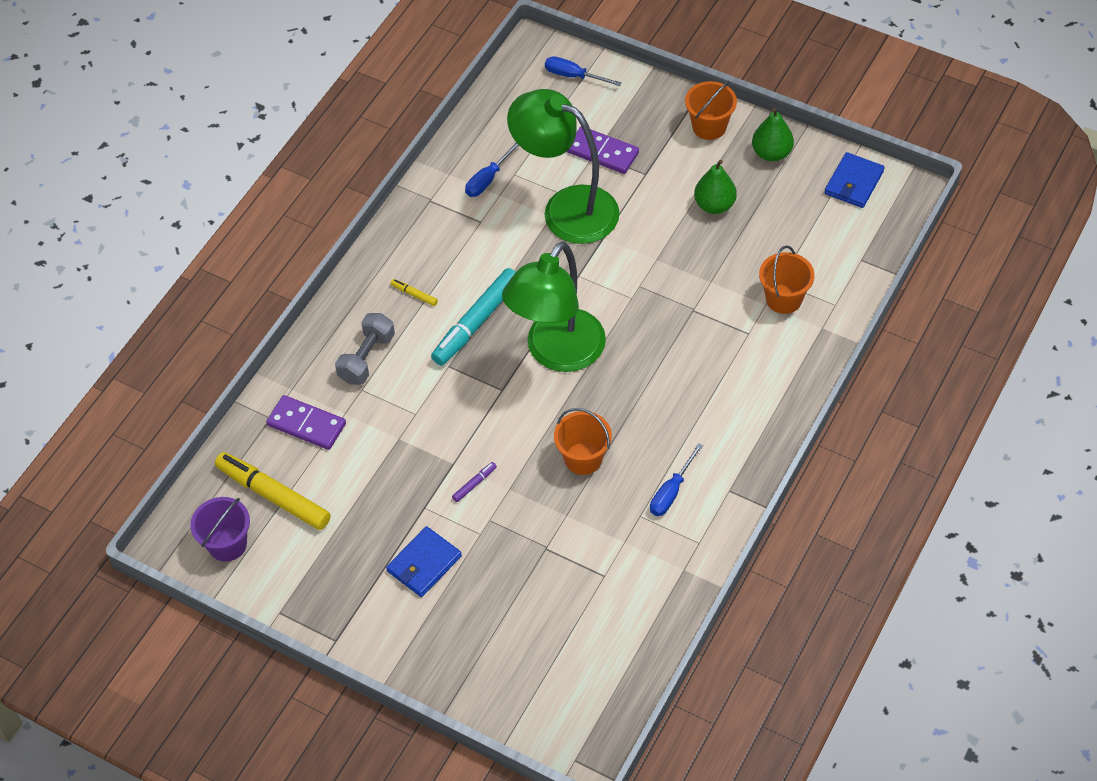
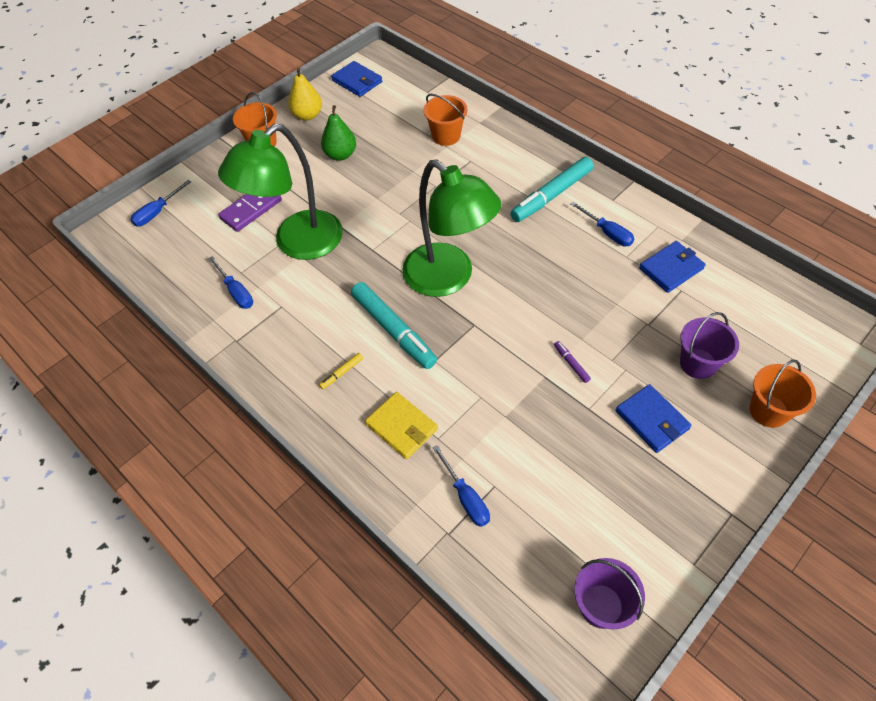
camera: 75 degrees left, 0 degrees up
yellow marker [215,452,331,530] -> none
purple domino [266,395,346,450] -> blue screwdriver [432,445,490,527]
grey dumbbell [335,313,395,385] -> yellow wallet [365,392,438,459]
orange bucket [554,408,612,475] -> orange bucket moved to [749,360,816,428]
green pear [752,108,794,162] -> yellow pear [288,67,322,120]
none -> turquoise marker [510,157,594,222]
none -> blue wallet [639,241,706,293]
none -> purple bucket [680,312,739,379]

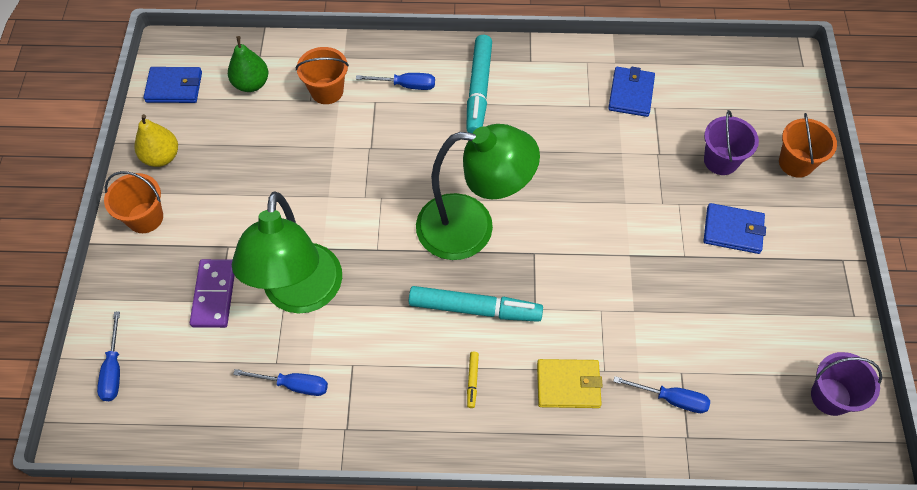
camera: 45 degrees left, 5 degrees up
green pear [321,105,356,161] -> green pear moved to [228,36,268,92]
purple marker [554,341,591,383] -> none
blue screwdriver [571,201,634,246] -> blue screwdriver moved to [356,73,435,90]

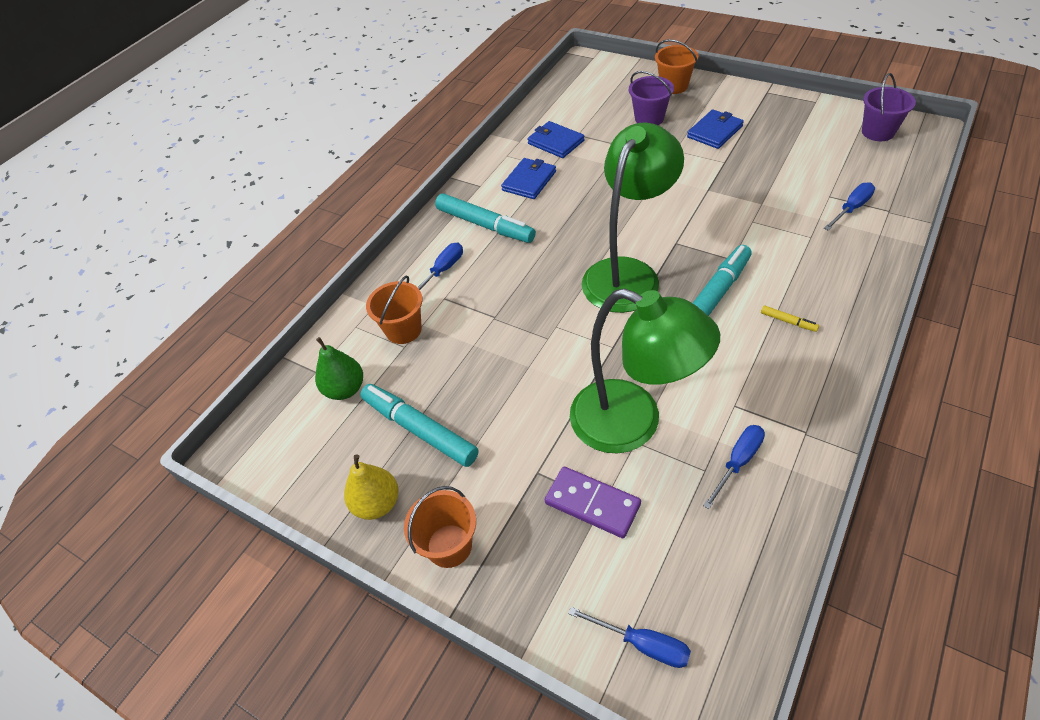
camera: 55 degrees left, 10 degrees down
blue wallet [143,67,202,103] -> blue wallet moved to [501,158,556,199]
yellow wallet [537,359,603,408] -> none
none -> turquoise marker [360,384,479,467]

